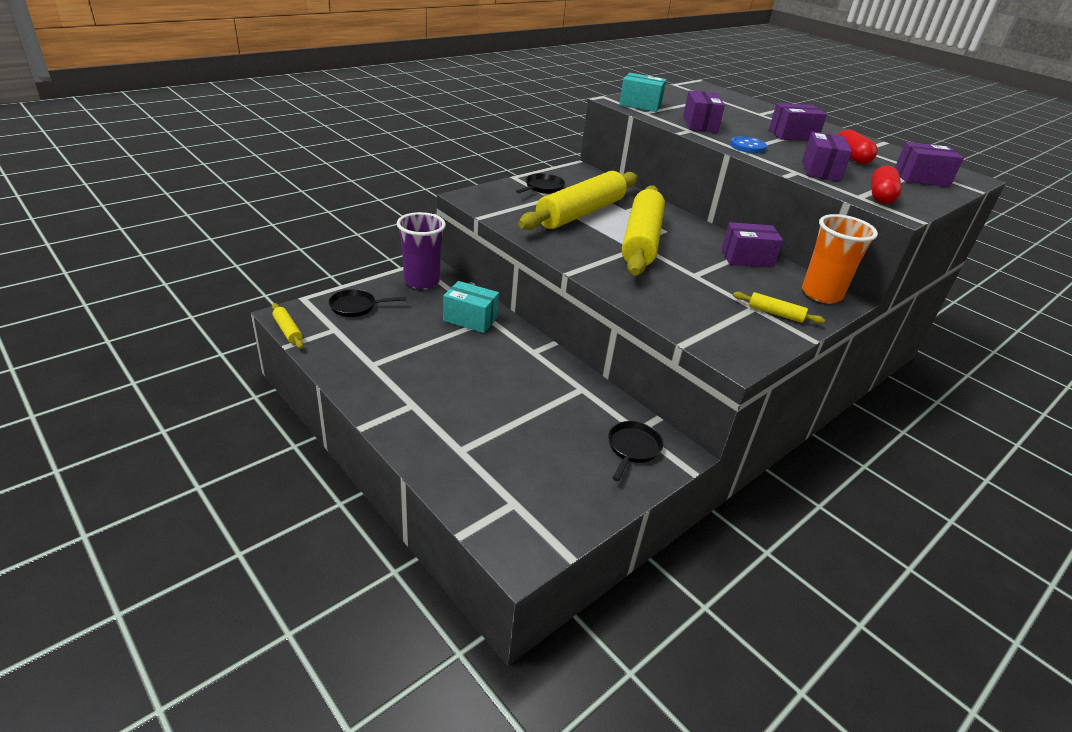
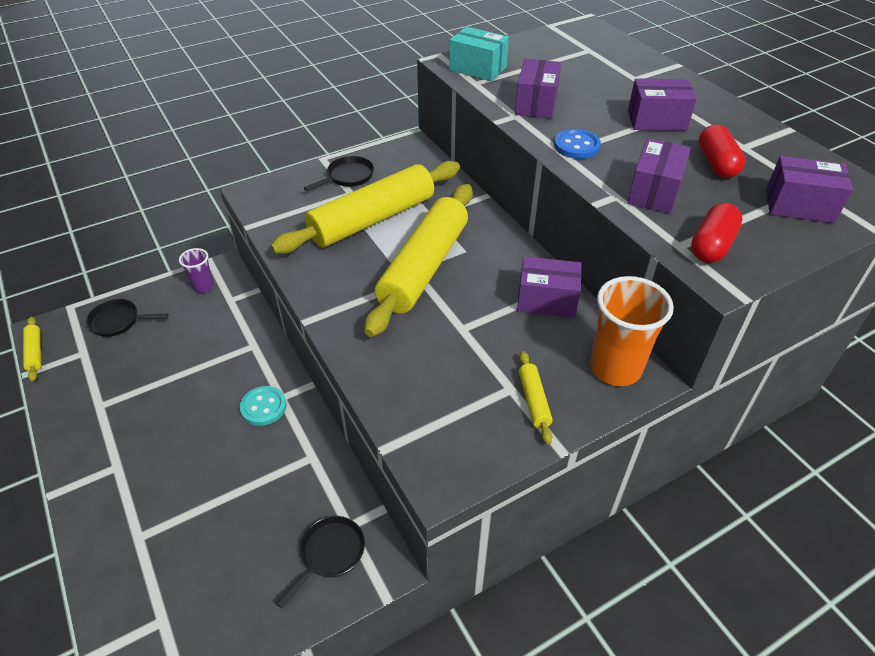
camera: 15 degrees right, 10 degrees up
purple cup [397,212,446,289] -> purple cup [179,248,214,293], size x0.55
turquoise box [443,281,499,333] -> none
yellow rolling pin [733,292,825,324] -> yellow rolling pin turned 45 degrees clockwise [519,351,553,444]
none -> turquoise button [240,386,287,426]

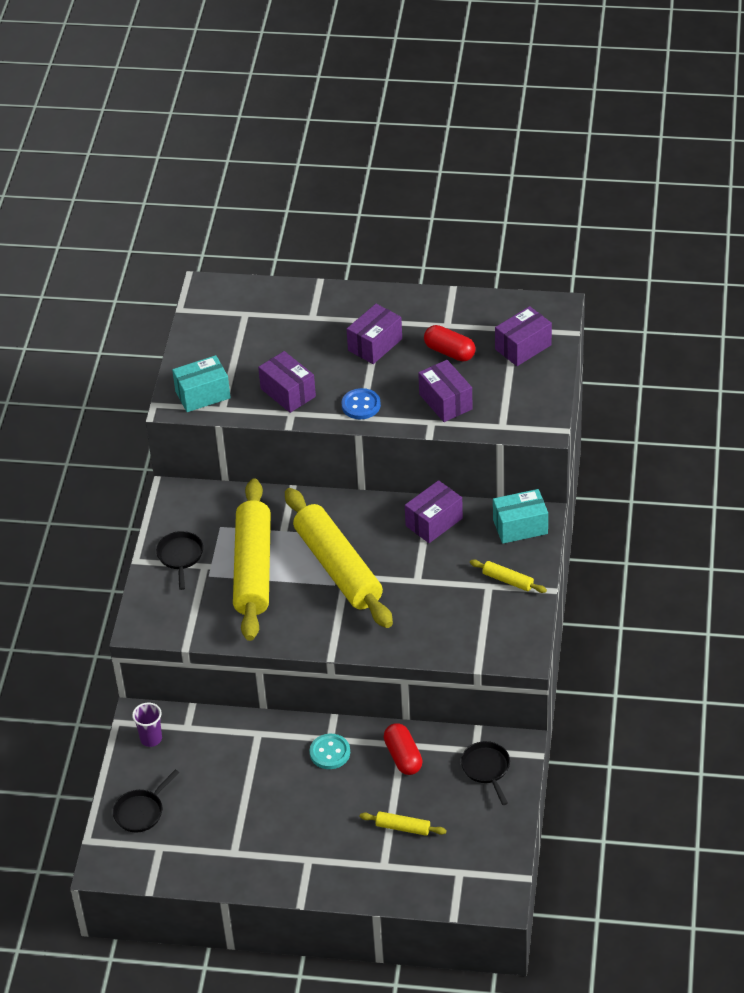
camera: 50 degrees left, 0 degrees up
yellow rolling pin [23,317,41,382] -> yellow rolling pin moved to [360,811,446,836]
orange cup [590,276,674,386] -> turquoise box [493,489,548,544]
red capsule [691,203,743,263] -> red capsule moved to [384,723,422,775]

